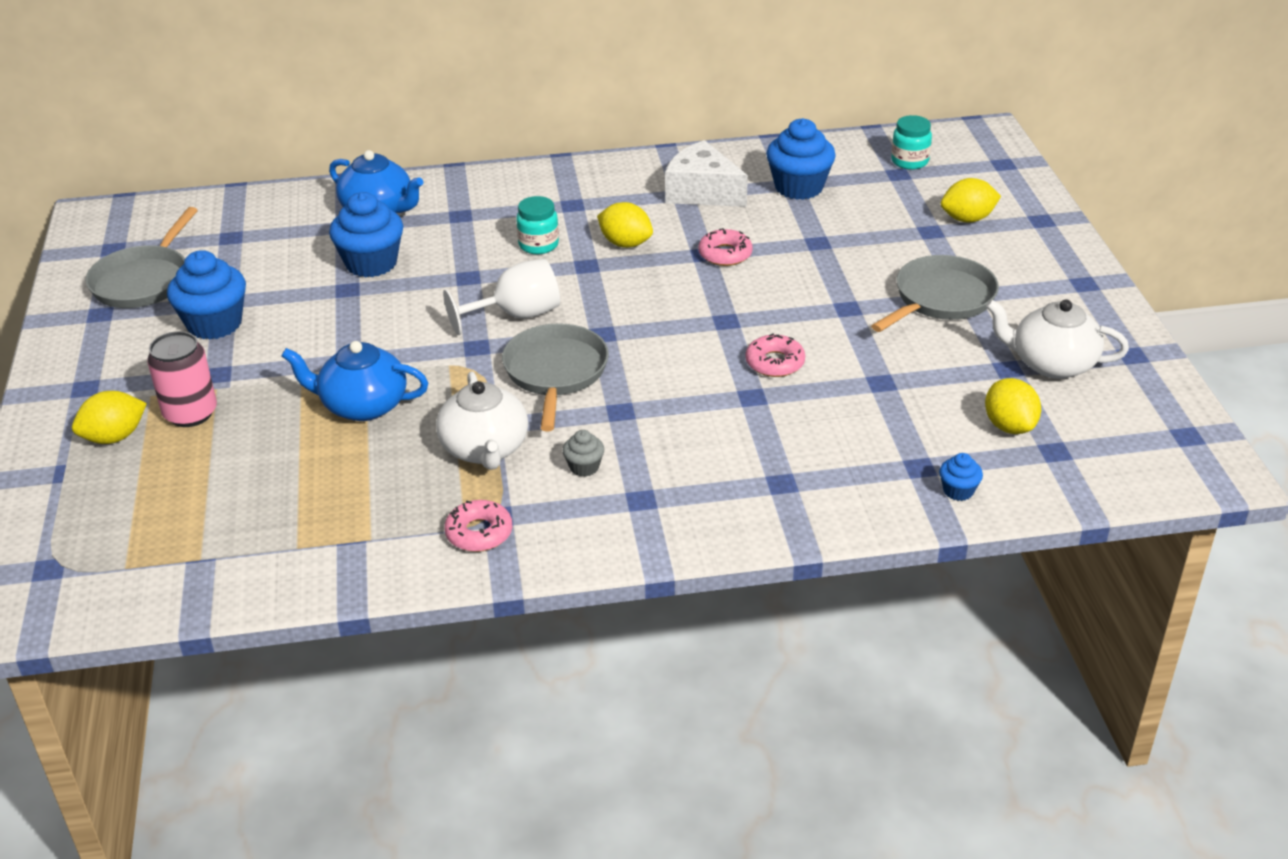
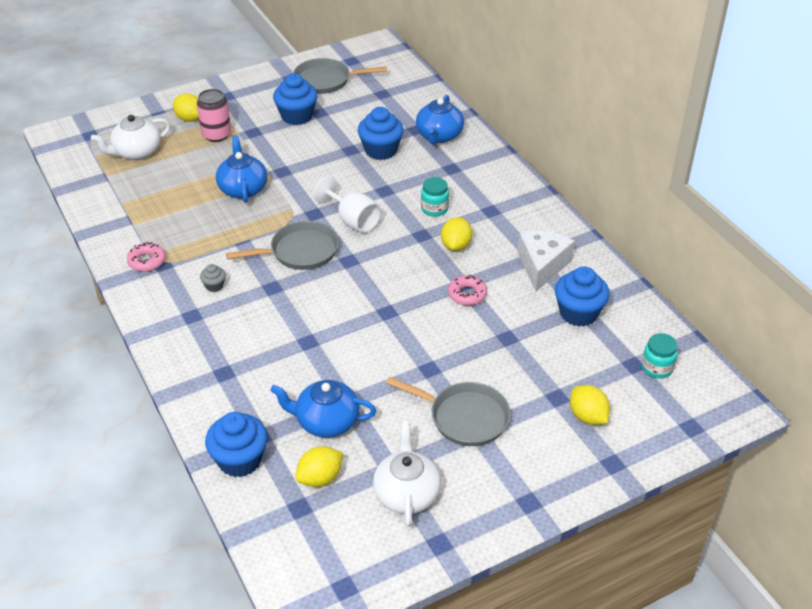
camera: 70 degrees right, 5 degrees up
white teapot [436,371,528,470] -> white teapot moved to [91,115,170,160]
pink donut [746,333,805,377] -> none
blue cupcake [939,453,983,501] -> blue cupcake [205,412,267,477], size x2.07
none -> blue teapot [270,380,376,438]

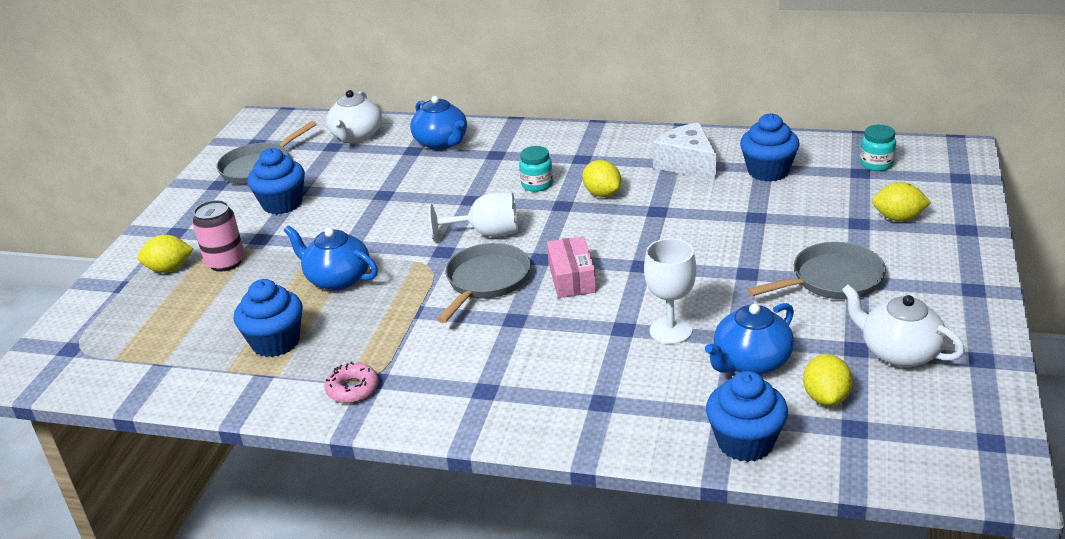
camera: 45 degrees left, 10 degrees down
white teapot [91,115,170,160] -> white teapot moved to [326,90,382,143]
grey cupcake [200,264,226,292] -> none
blue cupcake [358,107,404,160] -> blue cupcake moved to [234,279,303,357]
pink donut [448,275,487,305] -> none
none -> pink box [547,236,596,298]
none -> white goblet [644,238,697,344]

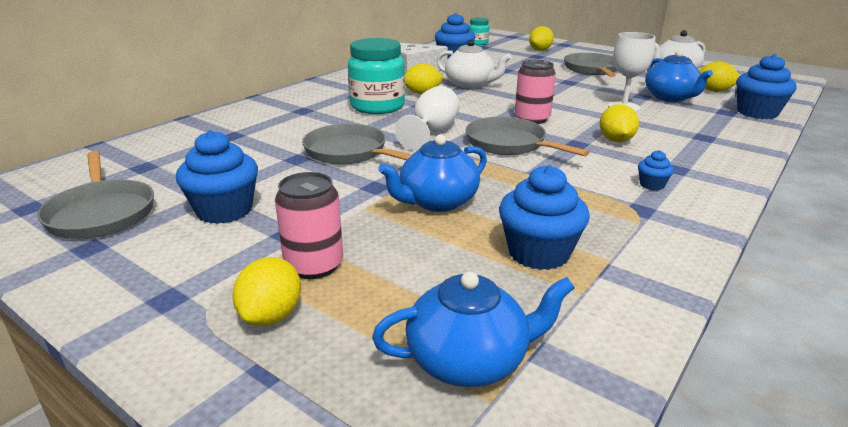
camera: 70 degrees left, 5 degrees down
pink donut [325,362,379,403] -> none
white teapot [326,90,382,143] -> white teapot moved to [437,40,512,89]
blue teapot [410,96,467,150] -> blue teapot moved to [372,271,575,387]
turquoise jar [519,146,553,192] -> turquoise jar [348,38,405,114], size x1.88
pink box [547,236,596,298] -> pink can [515,60,556,124]
none -> grey pan [302,124,412,165]
none -> yellow lemon [600,104,639,142]
none -> blue cupcake [638,150,674,190]

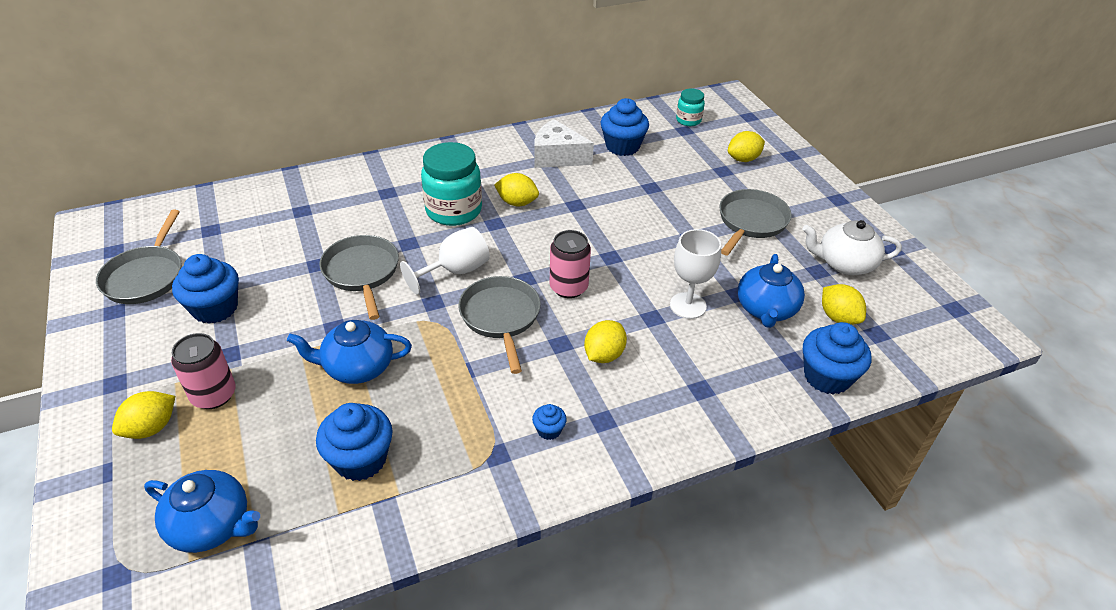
camera: 30 degrees right, 15 degrees up
white teapot [437,40,512,89] -> none

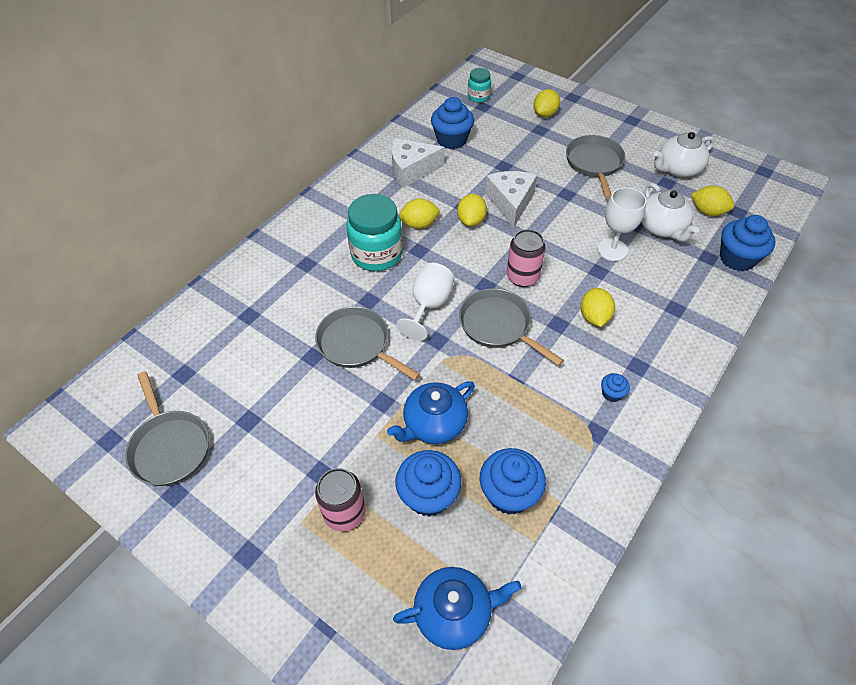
camera: 30 degrees left, 10 degrees up
yellow lemon [112,391,175,439] -> yellow lemon moved to [457,194,487,227]
blue cupcake [172,254,239,324] -> blue cupcake moved to [396,450,462,517]
blue teapot [738,254,805,328] -> white teapot [641,183,699,242]
none -> white cheese [485,171,537,227]

